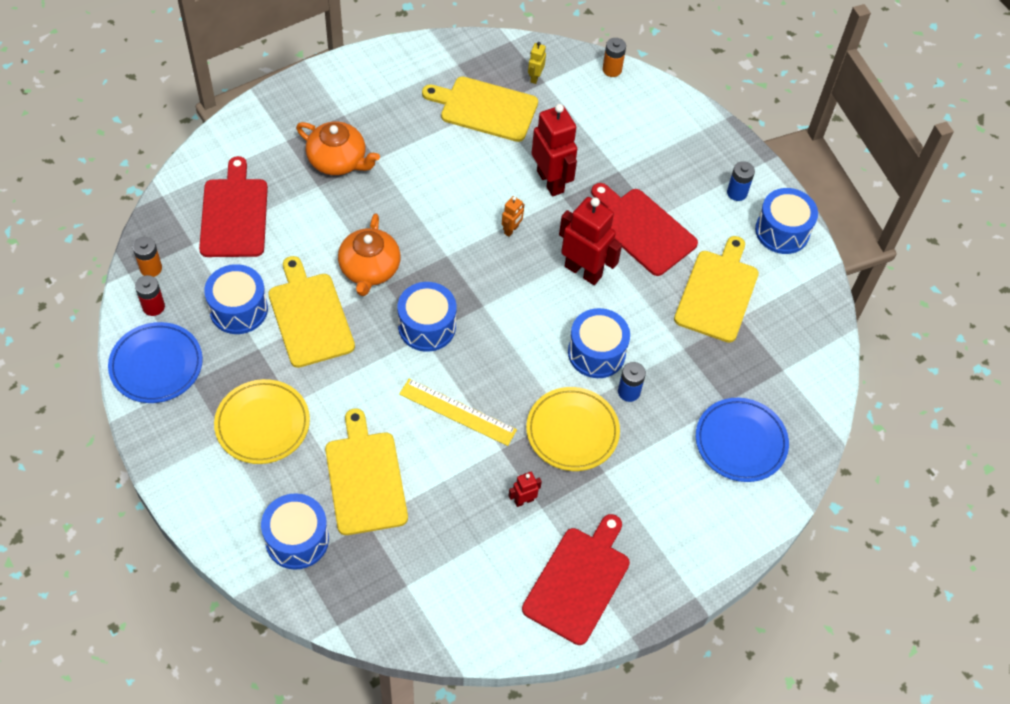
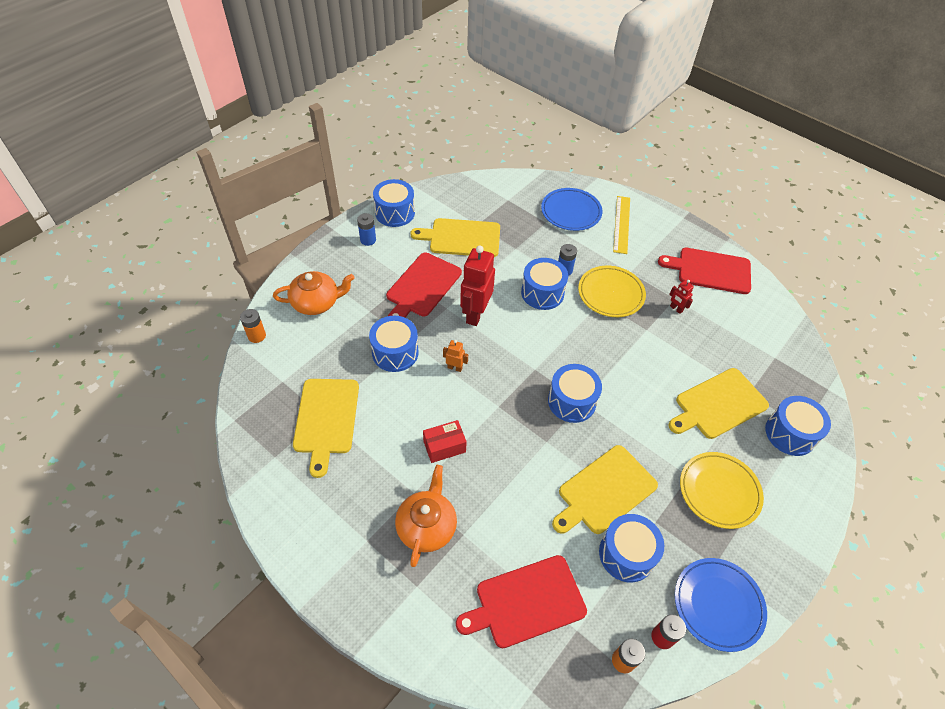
camera: 105 degrees left, 5 degrees down
orange teapot [338,213,401,296] -> orange teapot moved to [273,271,355,315]
yellow ruler [399,379,517,446] -> yellow ruler moved to [613,196,630,254]
yellow robot [528,42,546,84] -> none
red robot [532,104,577,196] -> blue drum [369,316,419,372]
none -> red box [423,420,467,463]

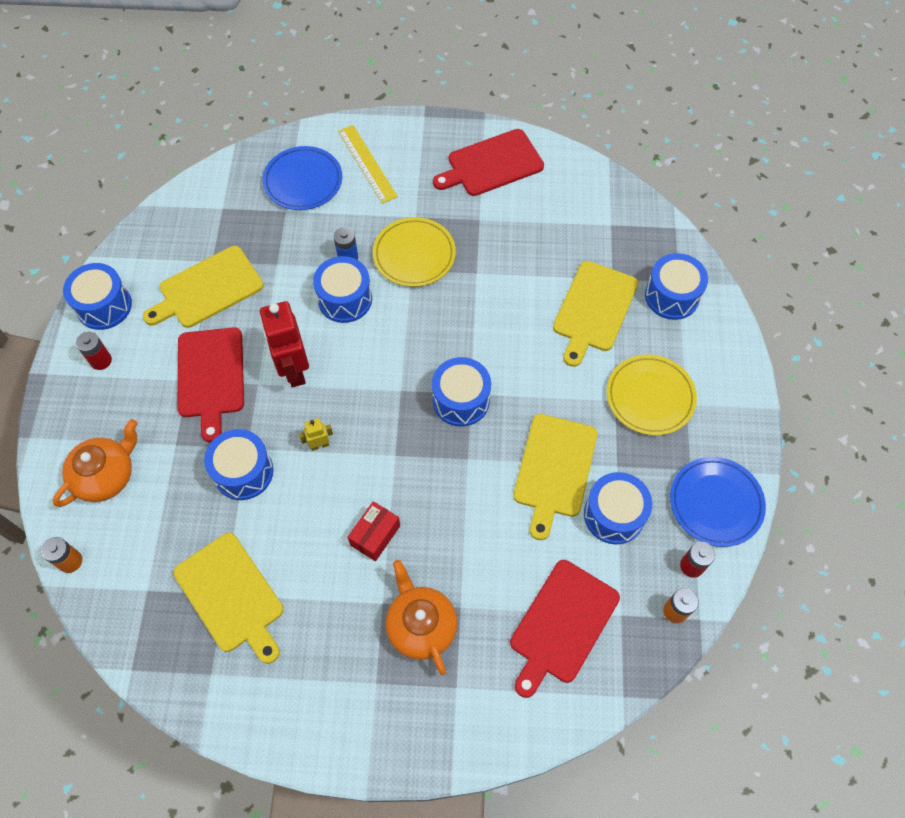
camera: 35 degrees left, 10 degrees up
blue battery [357,213,376,246] -> red battery [76,332,112,370]
orange robot [443,340,468,372] -> yellow robot [299,418,333,451]
red robot [669,280,694,314] -> none

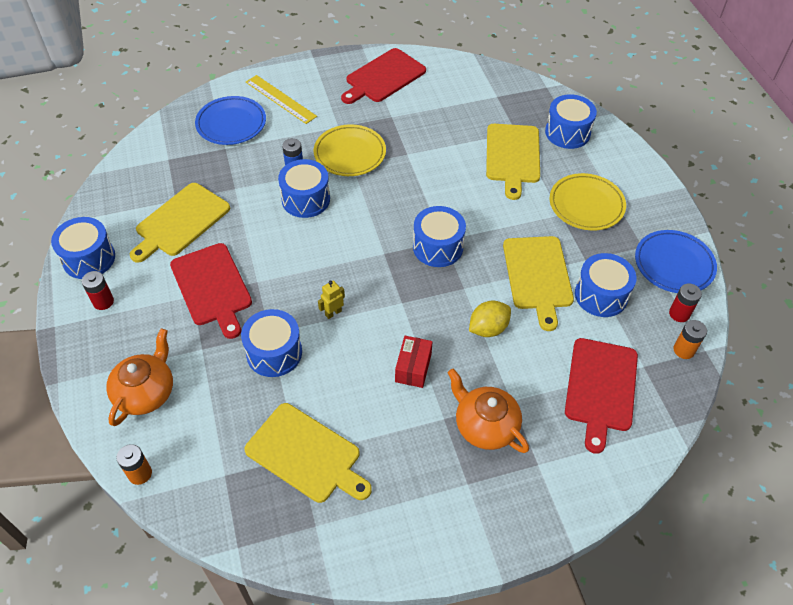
camera: 20 degrees left, 10 degrees down
red robot [260,301,309,387] -> none
none -> yellow lemon [469,301,511,337]

